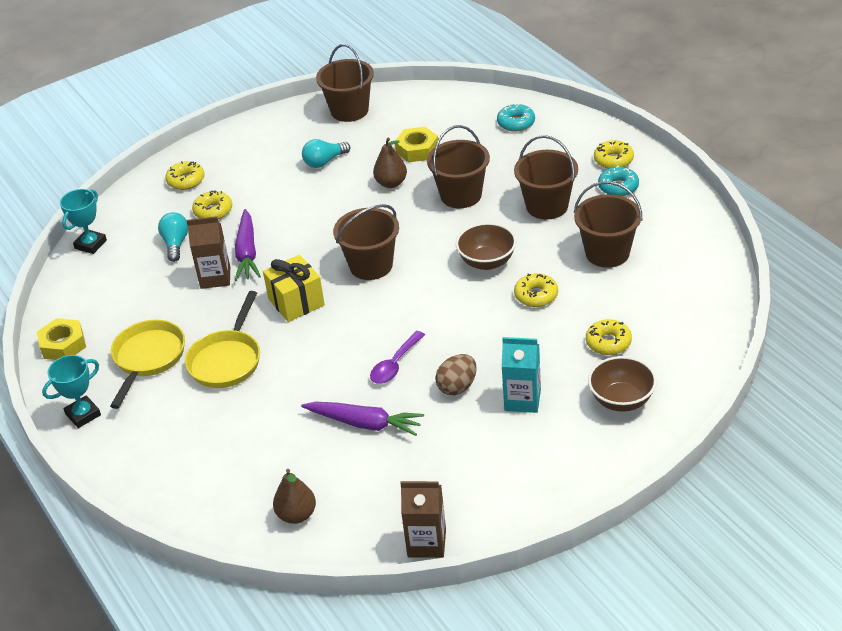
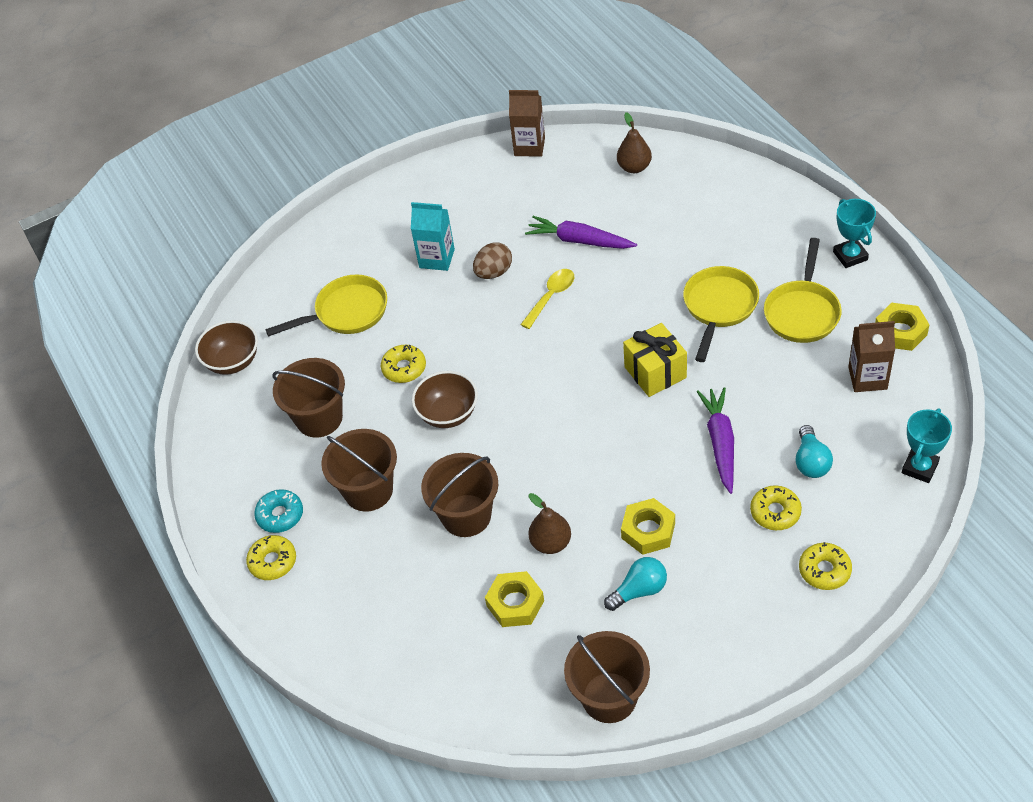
camera: 175 degrees left, 10 degrees up
turquoise trophy [42,355,101,428] -> turquoise trophy turned 75 degrees counterclockwise [833,199,876,268]
brown carton [186,216,230,289] -> brown carton moved to [848,321,895,392]
brown bucket [333,204,399,280] -> none
purple spoon [370,331,425,384] -> yellow spoon [520,269,574,329]
turquoise donut [497,104,535,132] -> none
yellow donut [586,319,632,355] -> yellow pan [265,275,387,336]
brown bowl [588,356,657,412] -> brown bowl moved to [195,320,258,375]
none -> yellow nut [621,498,675,555]

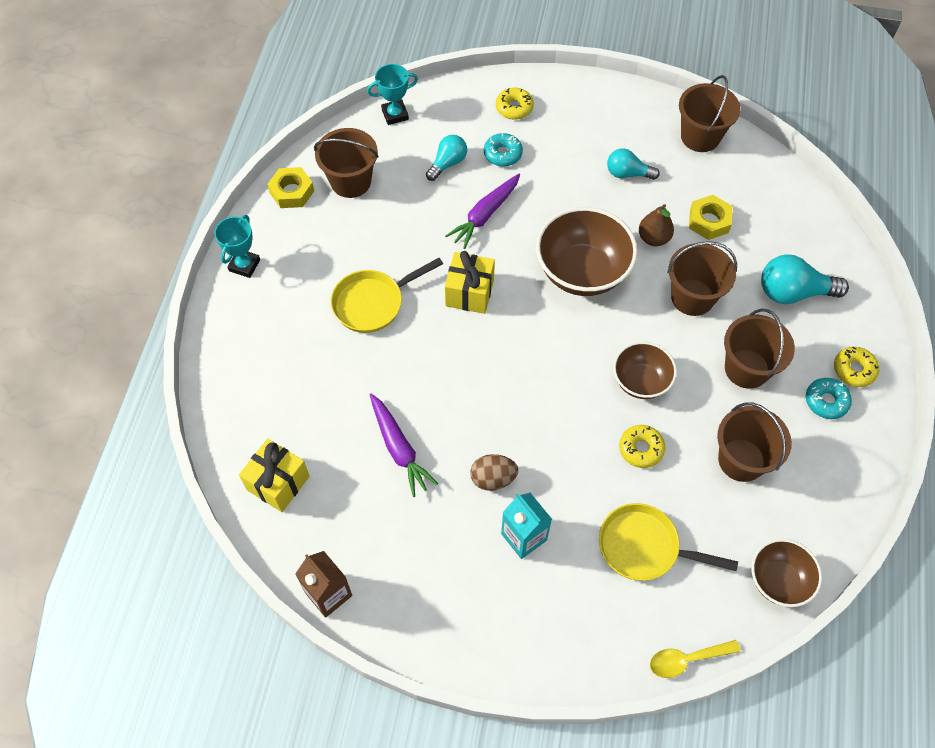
camera: 145 degrees left, 10 degrees up
yellow spoon [520,269,574,329] -> yellow spoon moved to [650,640,740,678]
brown pear [617,112,652,173] -> yellow gift [239,438,310,512]
yellow nut [621,498,675,555] -> none
yellow donut [750,485,802,530] -> turquoise donut [484,133,523,167]
yellow pan [764,238,842,343] -> none
brown carton [848,321,895,392] -> brown bucket [314,128,379,198]
none -> brown bowl [536,207,638,296]
none -> turquoise light bulb [761,254,849,304]

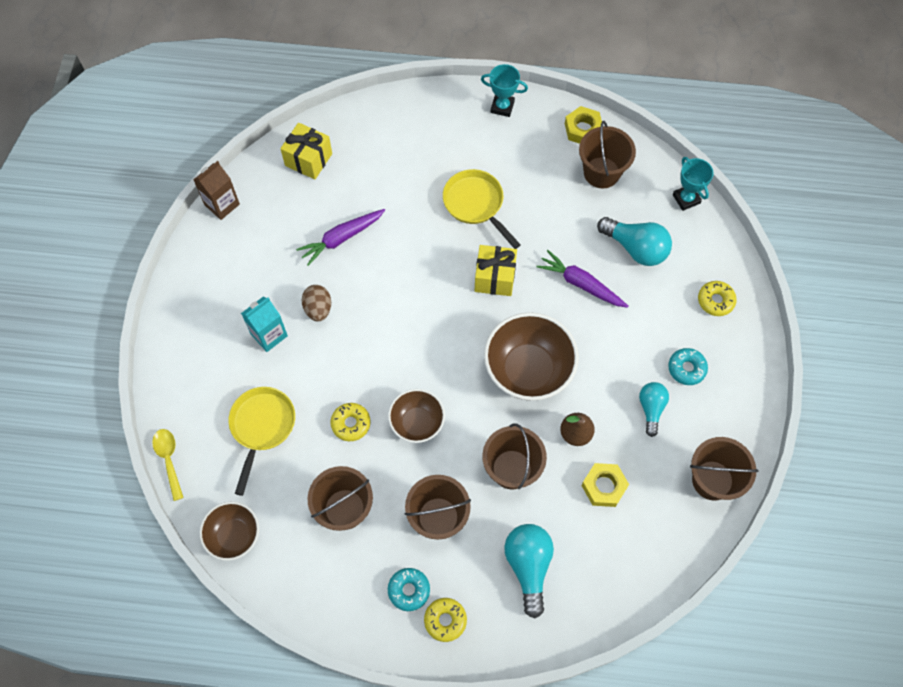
camera: 85 degrees right, 5 degrees up
turquoise light bulb [426,135,467,181] -> turquoise light bulb [597,217,672,266], size x1.57
turquoise donut [484,133,523,167] -> turquoise donut moved to [668,348,708,385]

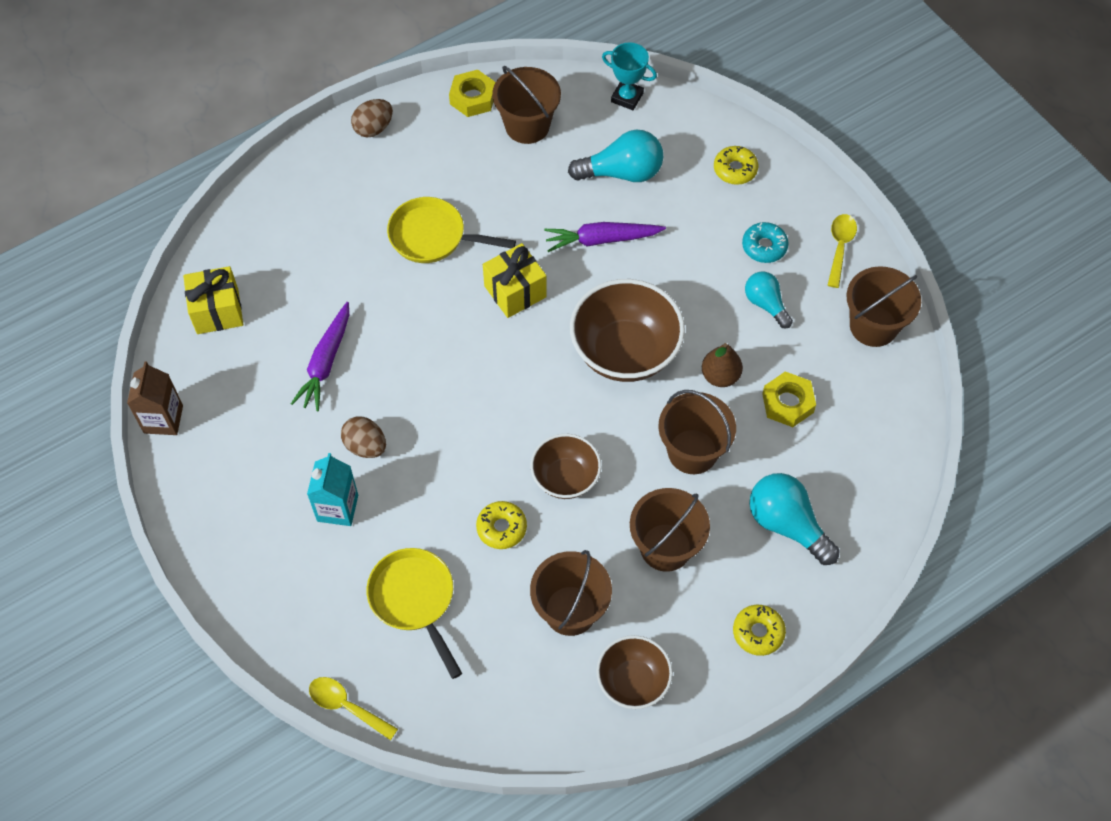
camera: 40 degrees left, 5 degrees down
brown bowl [199,502,259,561] -> brown bowl moved to [596,635,673,709]
turquoise donut [388,568,430,611] -> none
turquoise trophy [481,64,528,117] -> brown egg [351,99,393,138]
none -> yellow spoon [828,214,857,288]

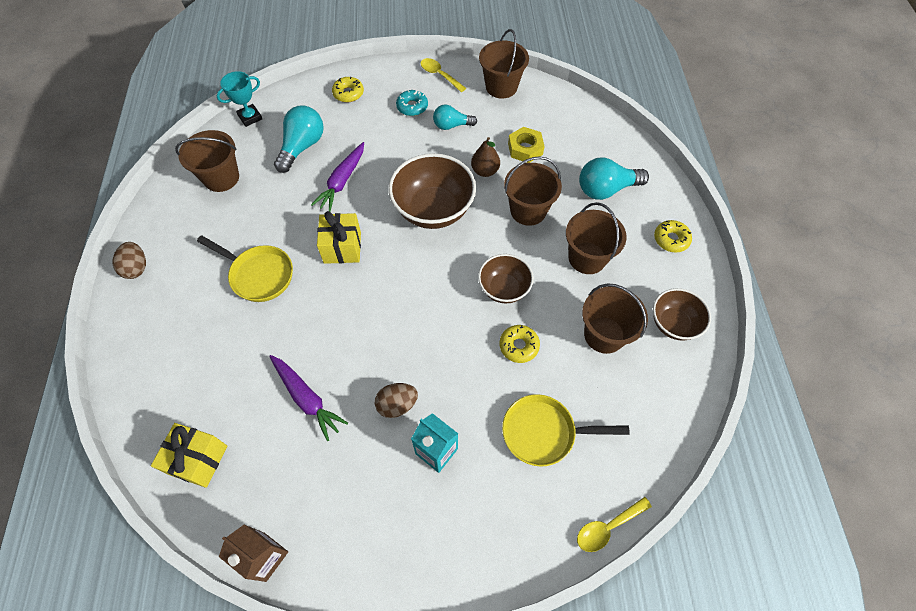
camera: 60 degrees left, 0 degrees up
yellow pan [387,197,516,263] -> yellow pan turned 105 degrees counterclockwise [197,235,293,302]
yellow nut [449,70,496,117] -> none

